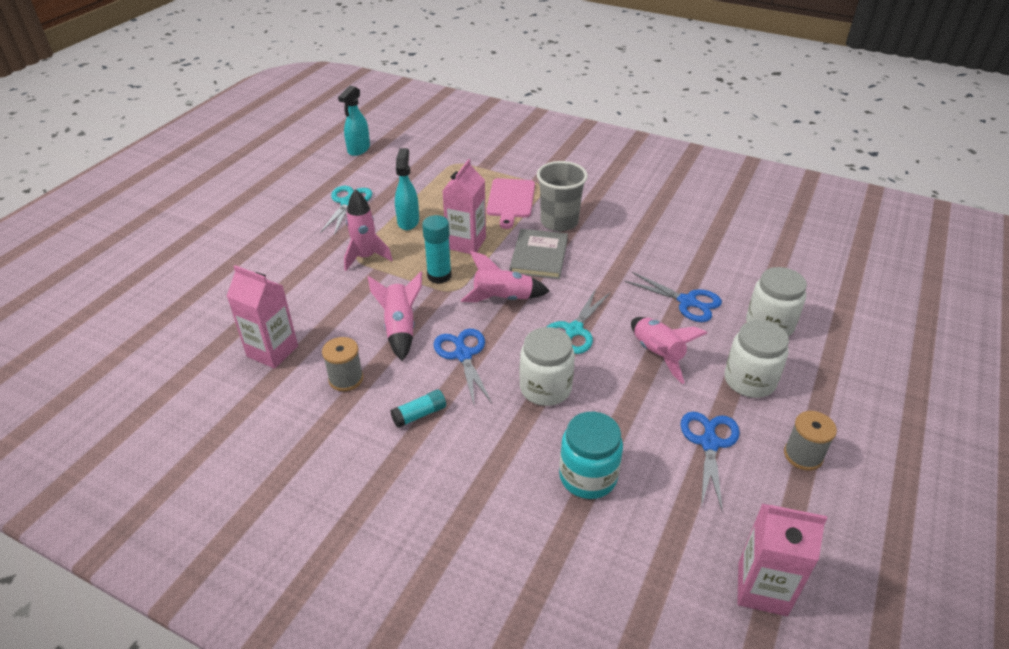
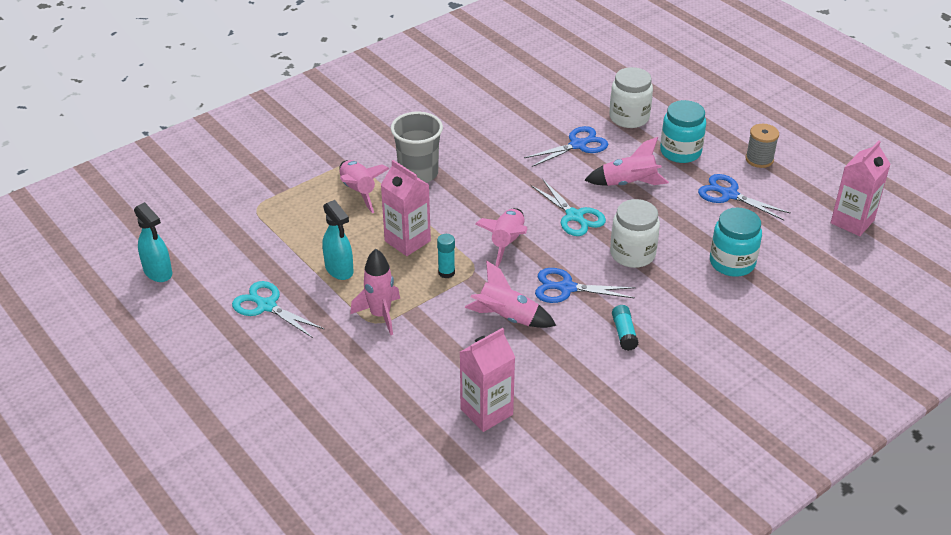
camera: 65 degrees left, 0 degrees up
grey spool [322,337,363,391] -> none
turquoise spray bottle [395,148,419,230] -> turquoise spray bottle turned 150 degrees counterclockwise [322,200,353,280]
turquoise glue stick [422,215,452,284] -> turquoise glue stick [437,234,455,278], size x0.66
pink cutting board [486,178,535,229] -> pink rocket [339,160,389,213]
grey book [510,229,568,279] -> none
white jar [725,320,789,398] -> turquoise jar [660,100,706,163]

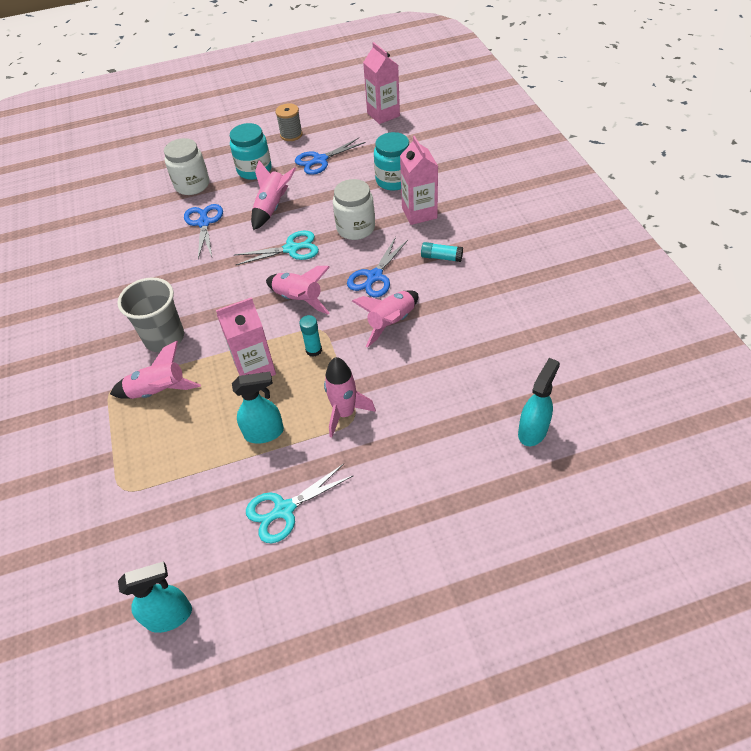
camera: 65 degrees left, 10 degrees up
pink carton [460,328,516,432] -> pink carton moved to [400,136,438,225]
none -> turquoise spray bottle [518,358,560,446]

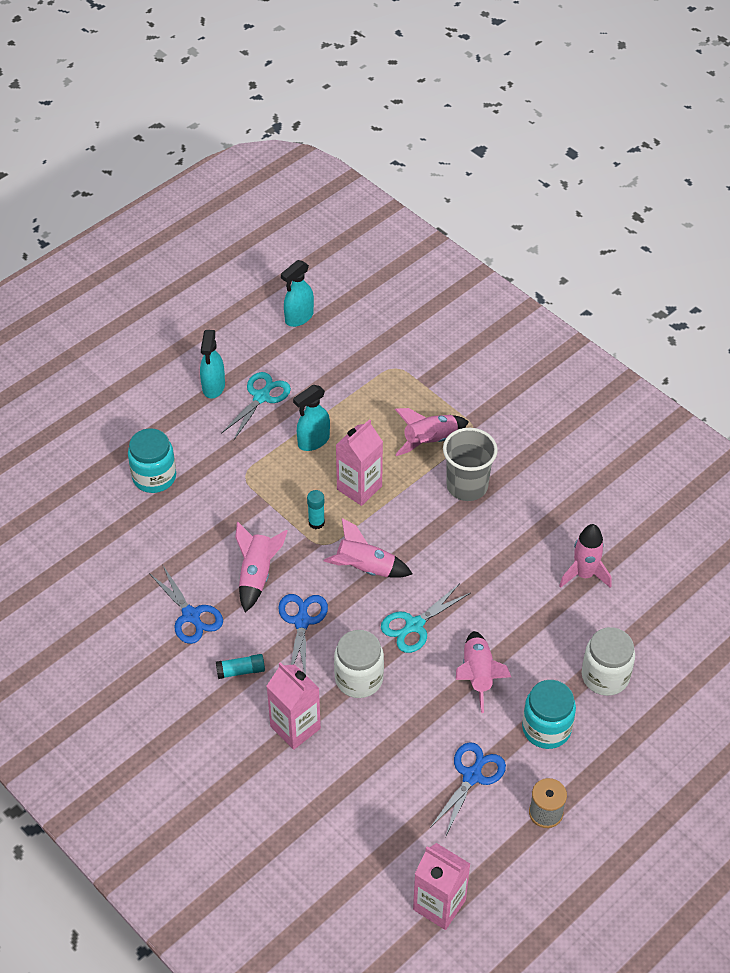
camera: 150 degrees right, 0 degrees up
blue scissors [184,204,223,259] -> blue scissors moved to [149,566,223,644]
pink rocket [324,357,376,438] -> pink rocket moved to [559,524,611,588]
turquoise jar [374,132,409,191] -> turquoise jar moved to [128,428,176,493]
turquoise spray bottle [518,358,560,446] -> turquoise spray bottle moved to [200,330,225,399]

